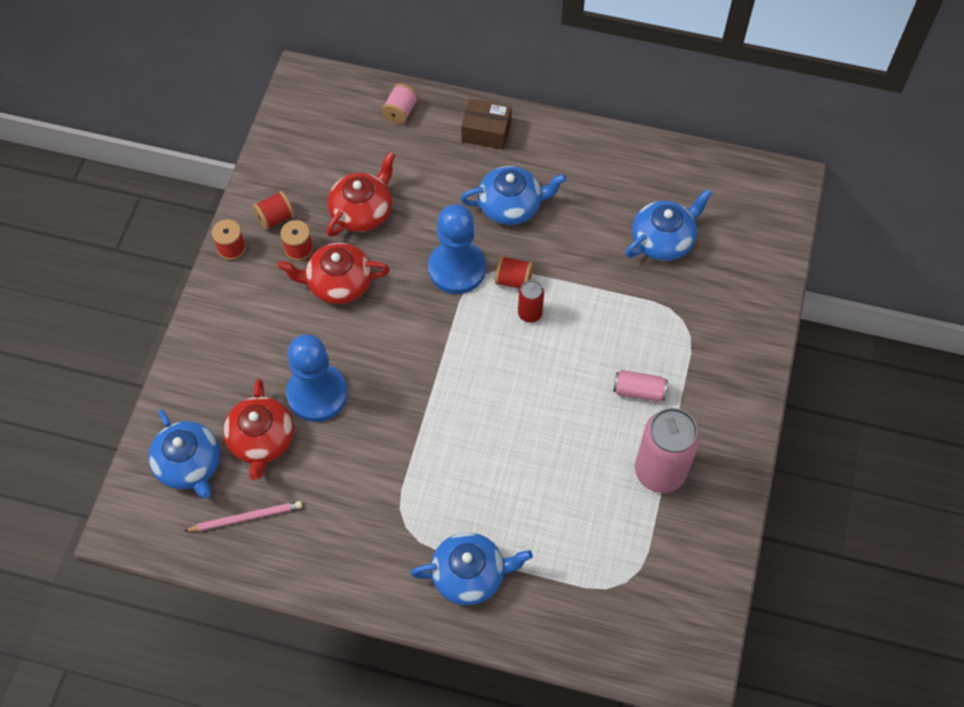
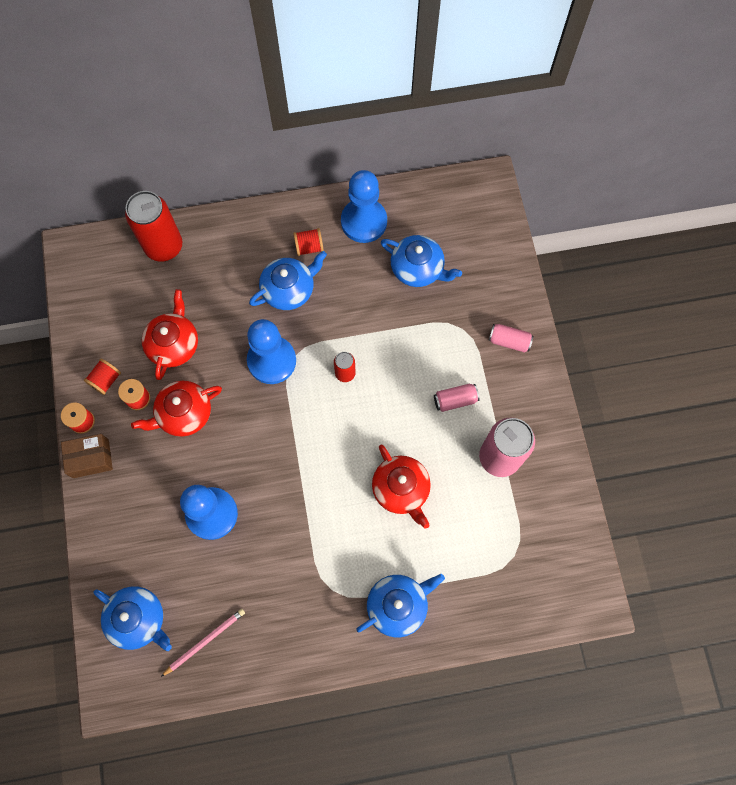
camera: 25 degrees left, 10 degrees up
red teapot [223,379,294,480] -> red teapot moved to [372,445,431,529]
pink spool [381,84,418,124] -> red can [125,191,182,262]
brown box [461,99,512,150] -> brown box moved to [61,434,113,478]
red spool [495,256,533,288] -> red spool moved to [293,228,324,256]
blue teapot [625,189,713,261] -> blue teapot turned 90 degrees clockwise [381,235,462,287]
none -> blue pawn [341,170,387,243]
none -> pink can [488,324,534,353]

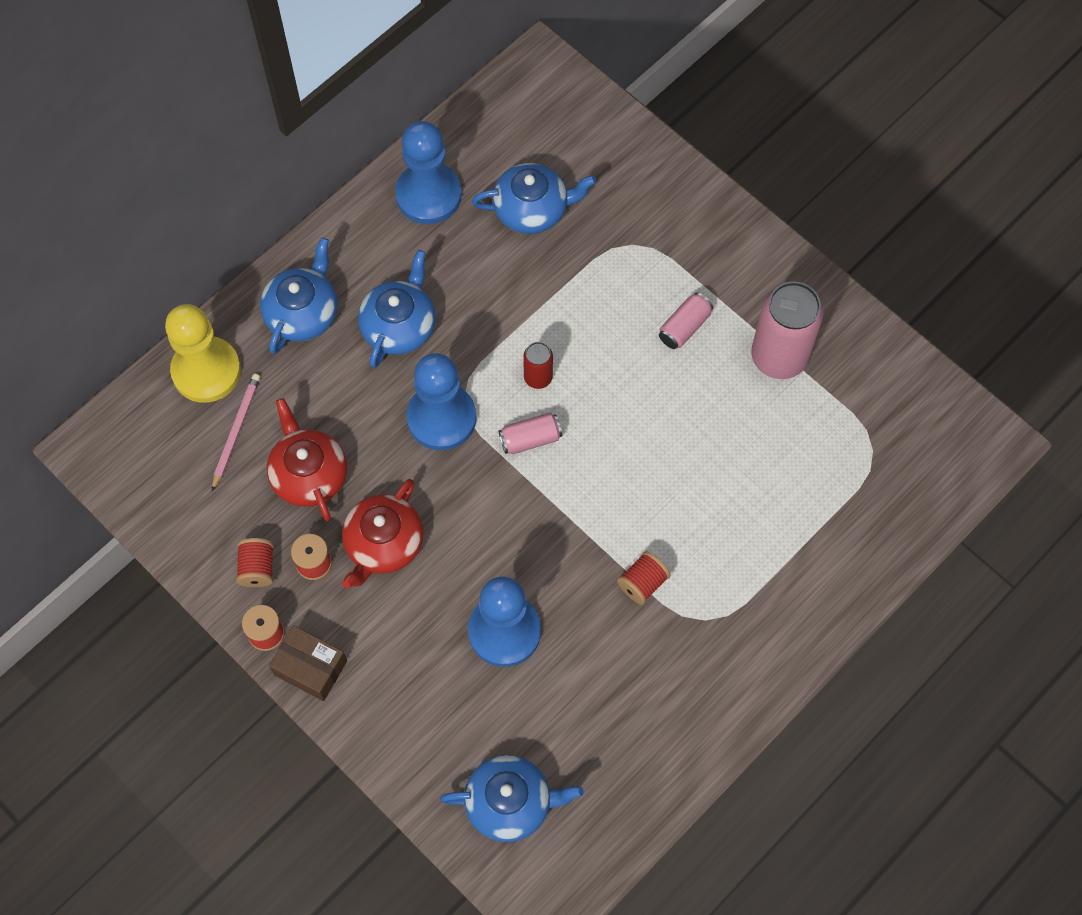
camera: 35 degrees left, 5 degrees down
brown box [61,434,113,478] -> brown box turned 75 degrees clockwise [269,625,347,701]
red can [125,191,182,262] -> yellow pawn [165,304,241,403]
pink pencil [161,609,245,677] -> pink pencil moved to [212,374,260,491]
red spool [293,228,324,256] -> red spool moved to [617,551,670,605]
blue teapot [356,574,445,637] -> blue teapot moved to [260,237,338,354]
red teapot [372,445,431,529] -> none
pink can [488,324,534,353] -> pink can moved to [499,413,562,454]

